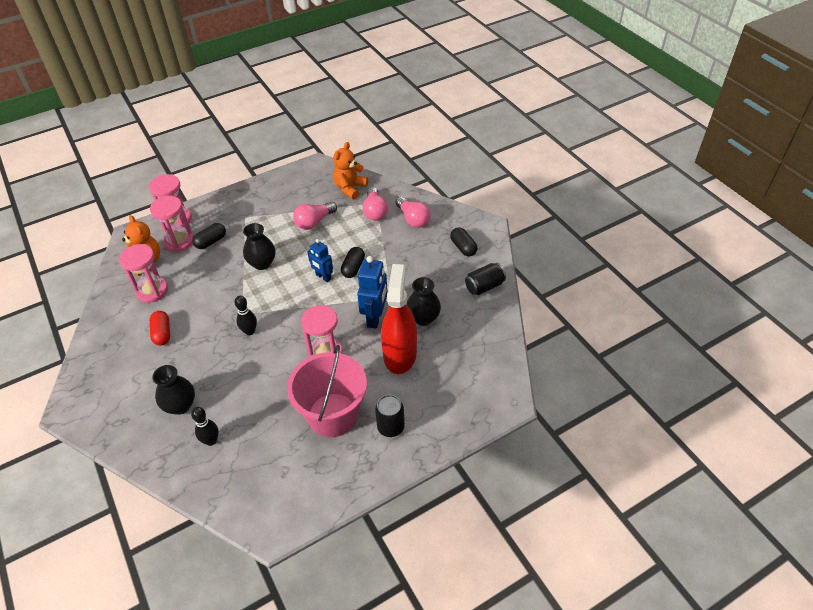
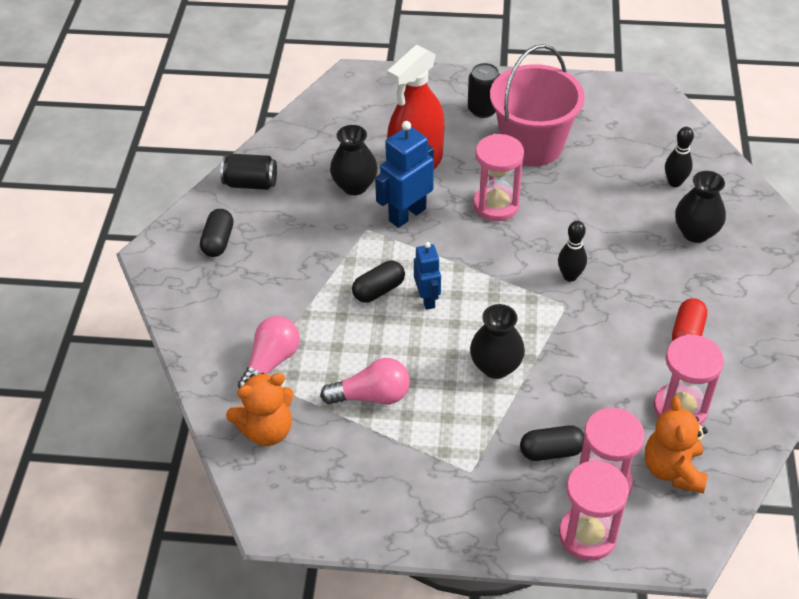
camera: 145 degrees left, 0 degrees up
pink light bulb [396,197,430,228] -> none

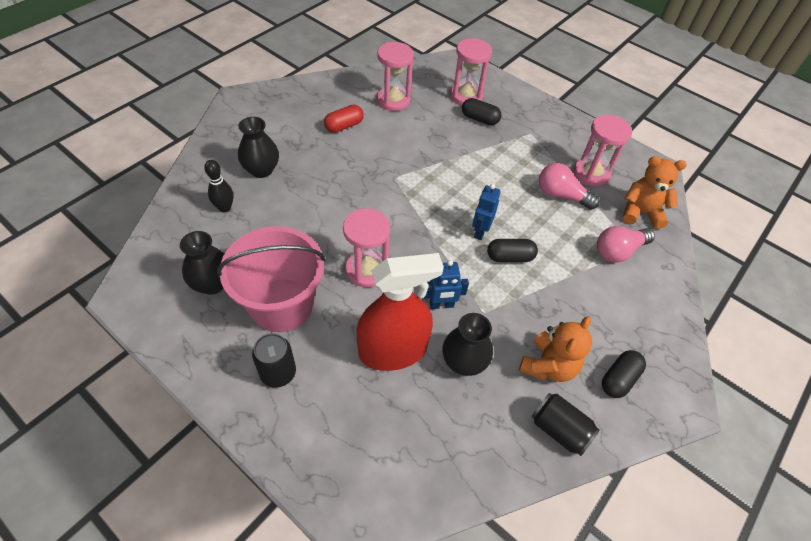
camera: 150 degrees left, 5 degrees up
blue robot [375,121,434,228] -> blue robot [424,260,469,309], size x0.63
black vase [470,304,525,379] -> black vase moved to [180,231,224,295]
black bowling pin [558,221,587,282] -> none
pink hourglass [559,460,629,561] -> pink hourglass moved to [574,115,632,186]
orange teddy bear [645,396,708,493] -> orange teddy bear moved to [519,316,592,382]

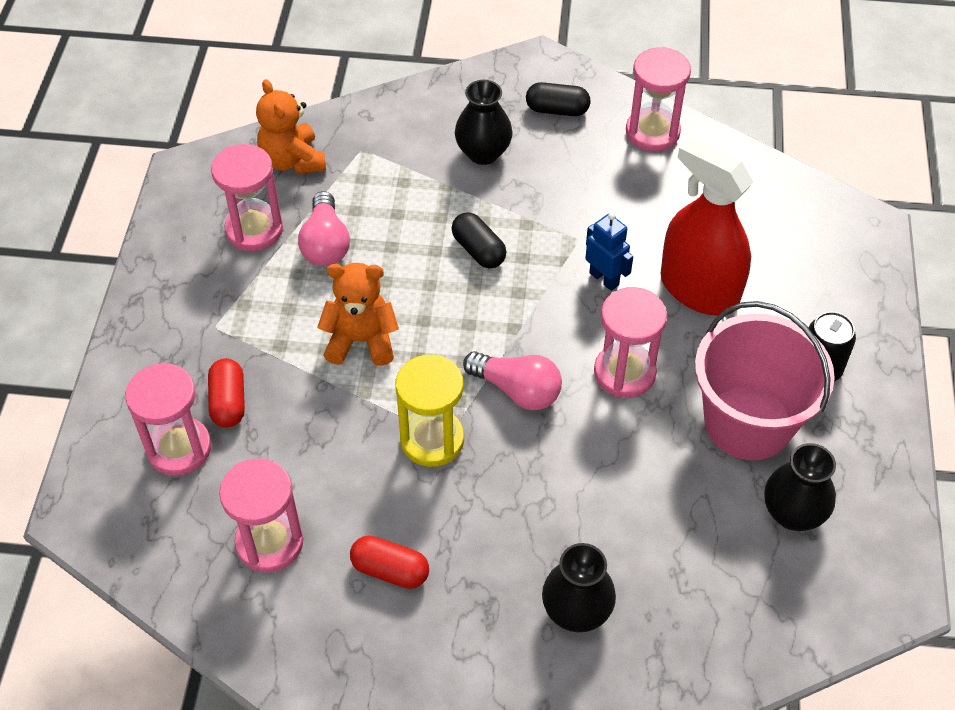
camera: 120 degrees left, 0 degrees up
black bowling pin [204,160,233,212] -> none
black vase [442,313,493,376] -> black vase moved to [455,80,513,165]
black capsule [462,98,501,125] -> red capsule [208,358,245,428]
blue robot [472,184,501,240] -> none
orange teddy bear [519,316,592,382] -> orange teddy bear moved to [317,263,399,366]
black can [532,393,600,456] -> pink hourglass [626,47,691,151]
pink light bulb [597,226,655,263] -> pink light bulb moved to [463,351,562,410]
none -> yellow hourglass [395,355,464,467]

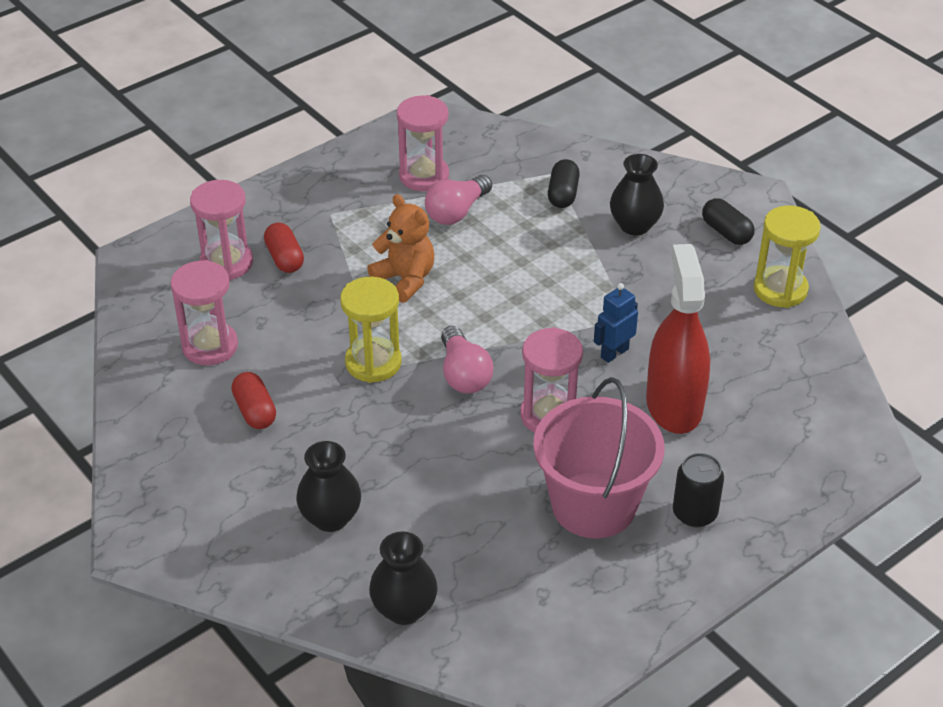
camera: 45 degrees right, 10 degrees down
red capsule [208,358,245,428] -> red capsule turned 60 degrees counterclockwise [264,222,304,273]
orange teddy bear [256,79,326,174] -> none
black capsule [451,212,506,269] -> black capsule moved to [548,159,580,208]
blue robot [585,213,633,291] -> blue robot turned 135 degrees counterclockwise [594,283,638,363]
pink hourglass [626,47,691,151] -> yellow hourglass [754,206,821,308]
black vase [764,443,836,531] -> black vase moved to [369,531,438,625]

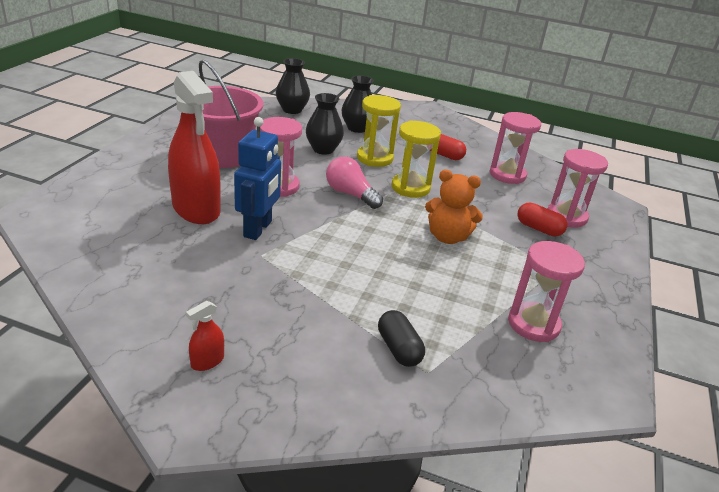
camera: 145 degrees right, 10 degrees down
pink light bulb [425,175,492,225] -> none
blue robot [594,283,638,363] -> blue robot [234,117,281,240], size x1.58
black vase [610,154,664,235] -> black vase moved to [306,93,344,155]
black can [673,453,724,527] -> none
black capsule [702,198,754,245] -> red spray bottle [186,301,224,371]
yellow hourglass [754,206,821,308] -> yellow hourglass moved to [357,95,401,167]

